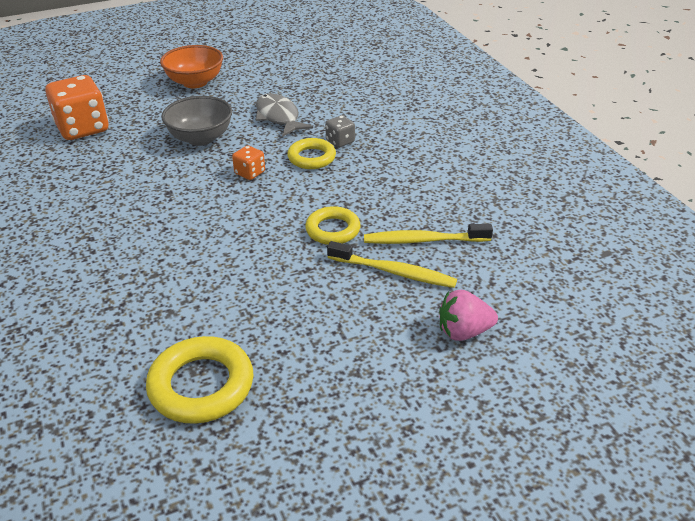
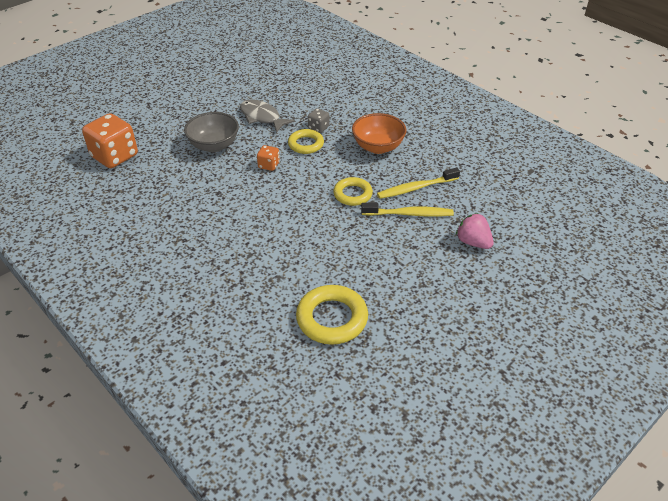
camera: 20 degrees left, 5 degrees up
orange bowl [160,45,223,88] -> orange bowl moved to [352,113,406,154]
pink strawberry [439,290,498,341] -> pink strawberry turned 75 degrees clockwise [456,213,494,249]

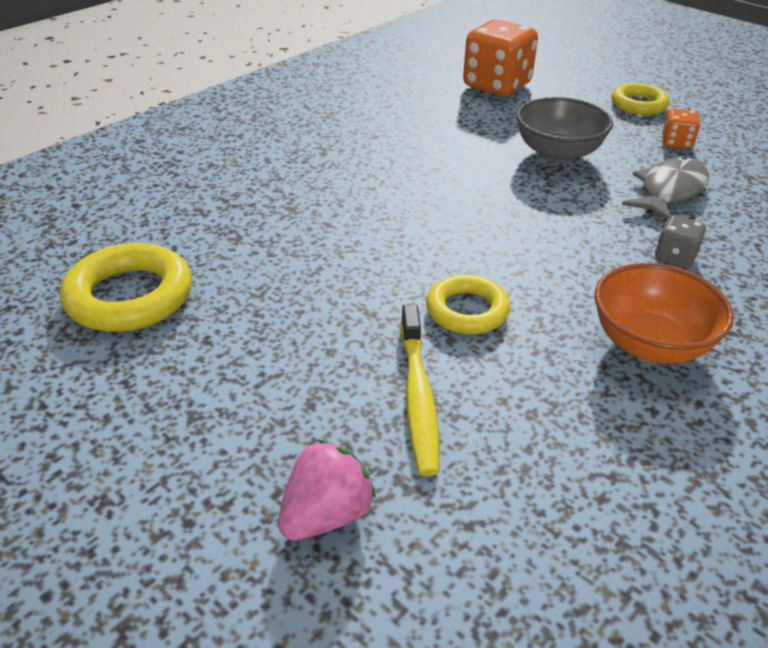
camera: 85 degrees right, 5 degrees down
orange dice [257,145,280,171] -> orange dice moved to [662,109,700,149]
yellow ring [288,129,324,154] -> yellow ring moved to [611,83,670,115]
yellow toothbrush [377,168,460,199] -> none

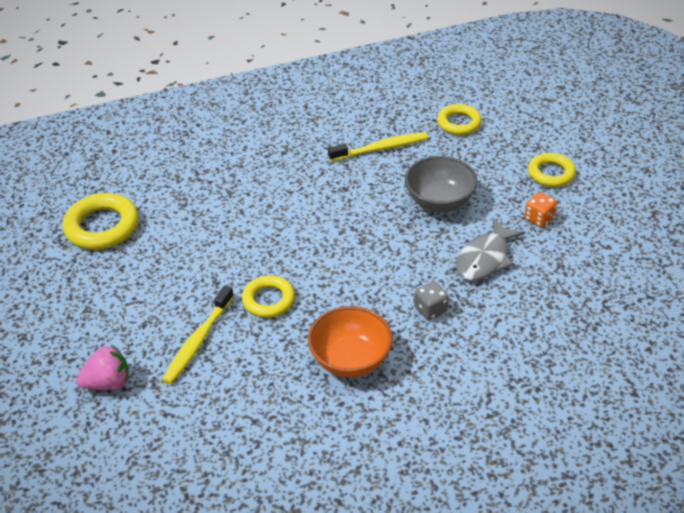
camera: 30 degrees right, 5 degrees up
orange dice [463,20,538,96] -> yellow ring [437,104,482,135]
grey fish [622,156,709,220] -> grey fish turned 150 degrees clockwise [456,218,525,281]
none -> yellow toothbrush [328,132,428,161]

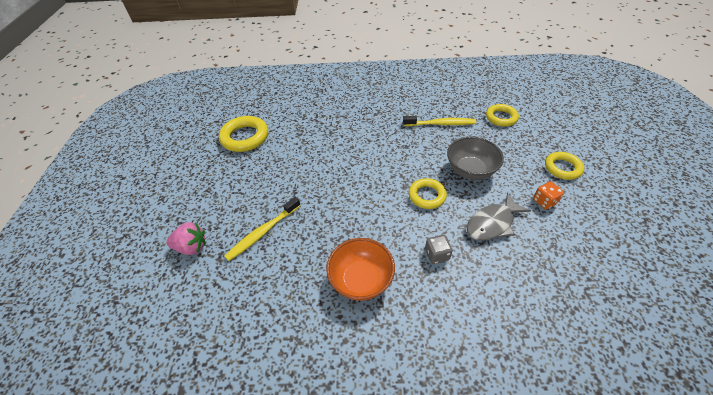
camera: 20 degrees right, 5 degrees up
yellow ring [242,275,295,318] -> yellow ring moved to [409,178,447,209]

